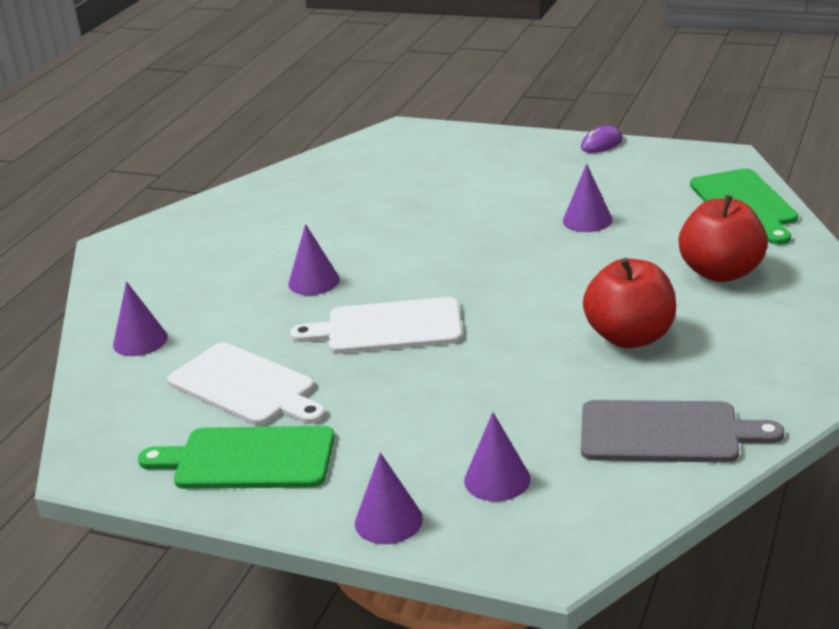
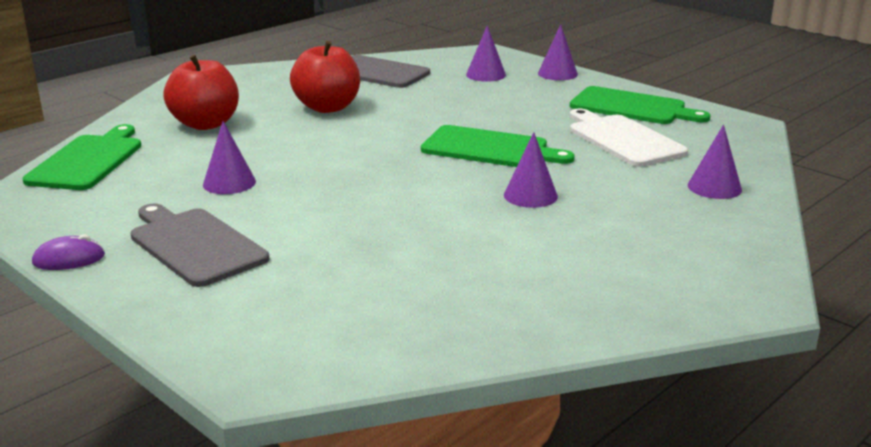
camera: 160 degrees left, 5 degrees down
white cutting board [290,297,462,354] -> green cutting board [421,125,575,167]
none -> grey cutting board [131,203,269,287]

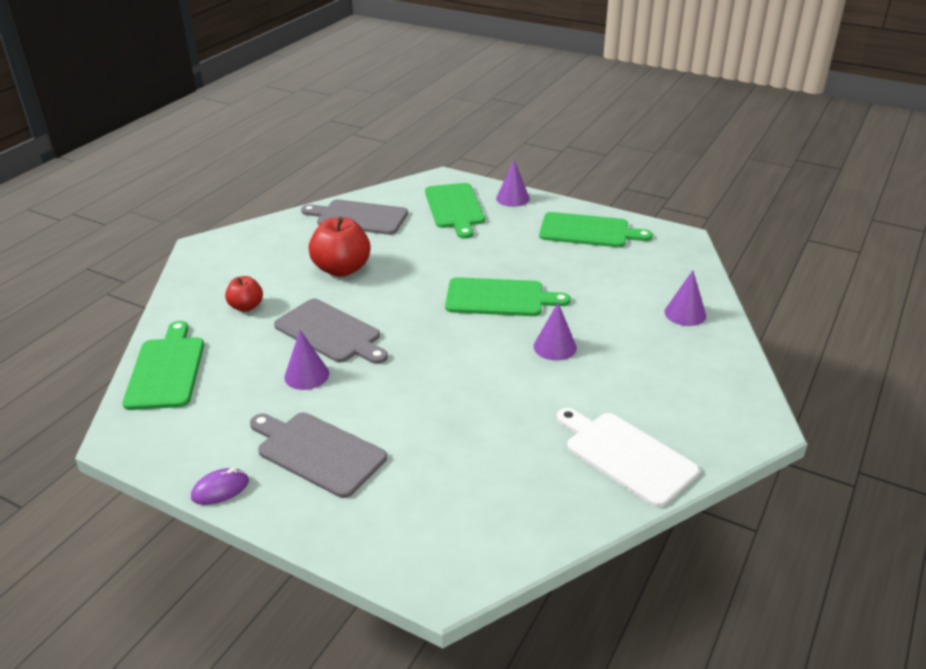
camera: 15 degrees left, 10 degrees up
red apple [163,55,239,130] -> red apple [225,276,263,312], size x0.57
purple cone [466,25,506,82] -> green cutting board [425,183,485,239]
white cutting board [570,108,688,167] -> white cutting board moved to [557,408,699,507]
none -> grey cutting board [274,299,388,364]

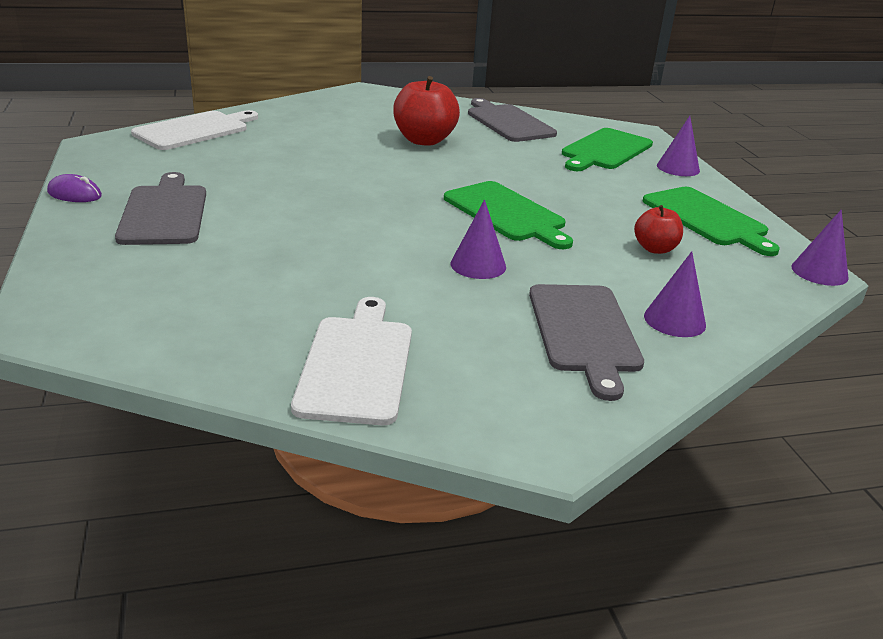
camera: 45 degrees right, 5 degrees down
green cutting board [122,321,204,410] -> white cutting board [131,110,258,150]
red apple [225,276,263,312] -> red apple moved to [634,205,683,254]
grey cutting board [274,299,388,364] -> grey cutting board moved to [529,284,644,401]
purple cone [284,330,329,390] -> purple cone moved to [792,209,849,286]

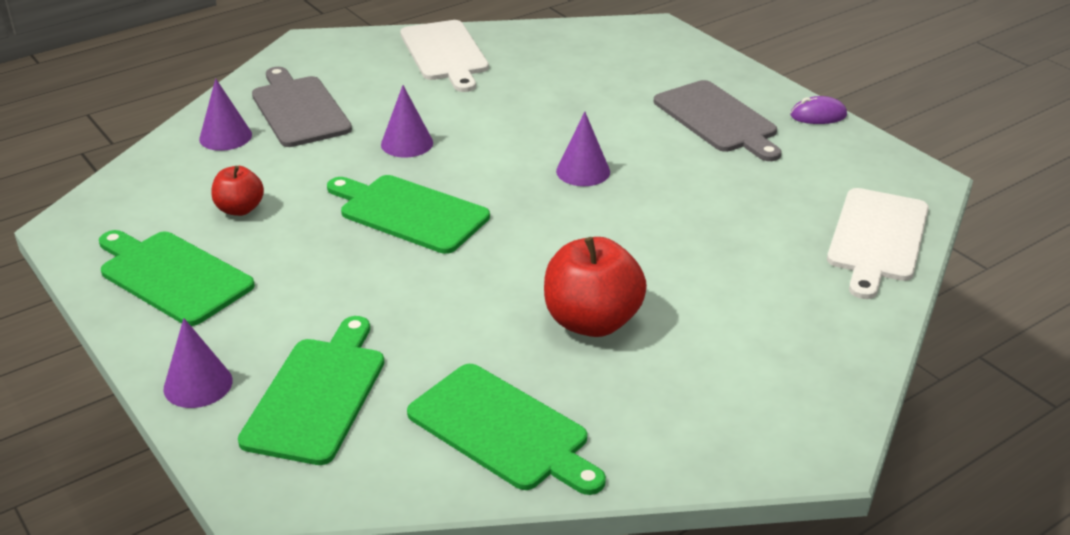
camera: 160 degrees right, 5 degrees up
grey cutting board [468,98,557,142] -> green cutting board [407,364,606,495]
purple cone [792,209,849,286] -> purple cone moved to [556,112,610,186]

